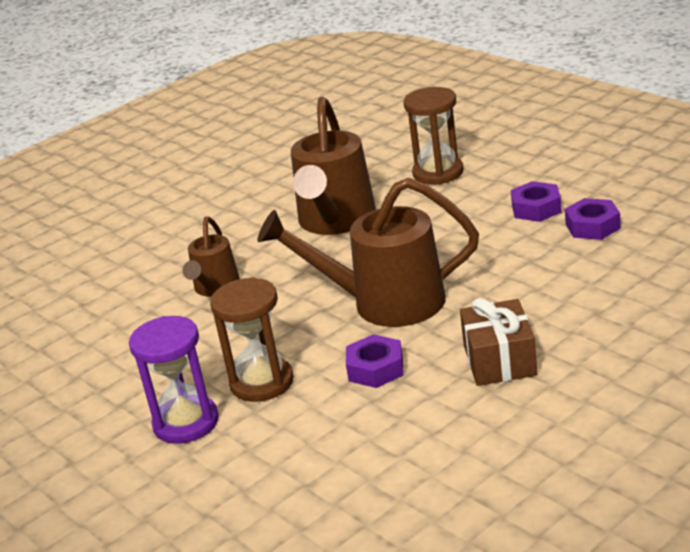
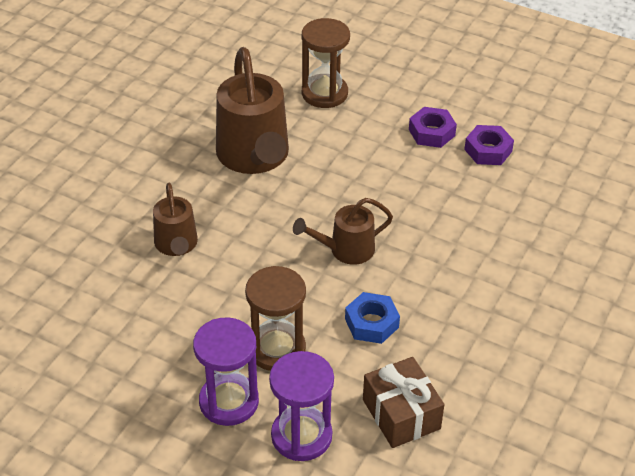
camera: 25 degrees left, 15 degrees up
brown watering can [257,178,479,327] -> brown watering can [293,198,393,265], size x0.55
purple nut [346,334,404,388] -> blue nut [345,292,400,344]
brown gift [460,298,537,386] -> brown gift moved to [363,357,445,448]
none -> purple hourglass [269,351,334,461]

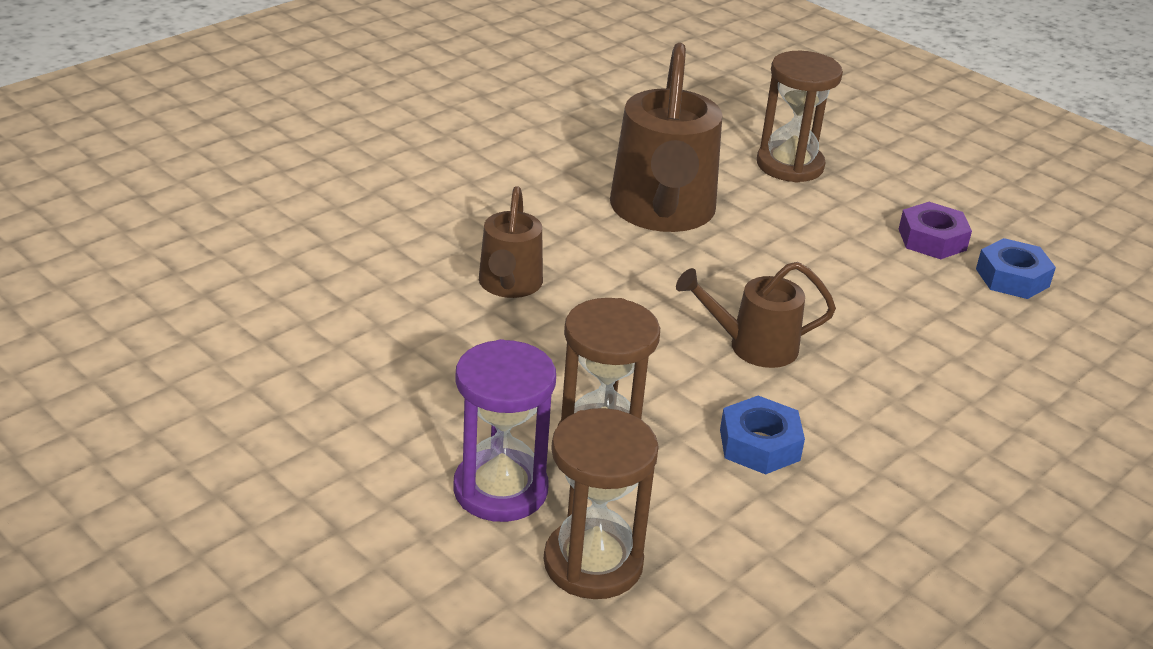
camera: 15 degrees right, 10 degrees down
purple hourglass [269,351,334,461] -> brown hourglass [544,408,659,599]
brown gift [363,357,445,448] -> none
purple nut [464,125,514,165] -> blue nut [976,238,1056,299]

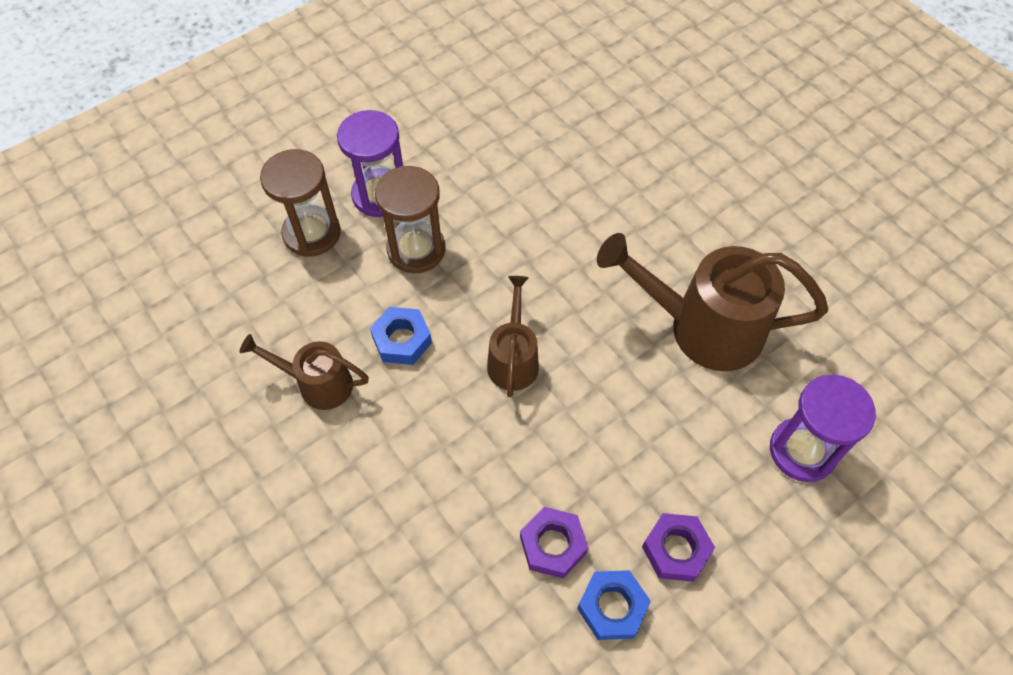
camera: 100 degrees right, 25 degrees up
brown watering can [479,186,543,298] -> brown watering can moved to [239,334,369,410]
brown hourglass [757,51,843,183] -> purple hourglass [770,374,876,482]
none -> purple nut [520,507,588,578]

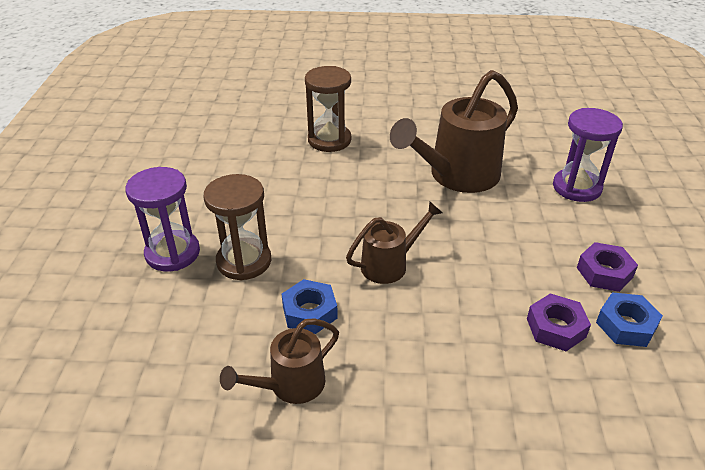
camera: 50 degrees left, 20 degrees down
brown hourglass [260,149,341,257] -> brown hourglass moved to [305,66,351,152]
brown watering can [487,276,539,397] -> brown watering can turned 105 degrees clockwise [346,201,443,284]

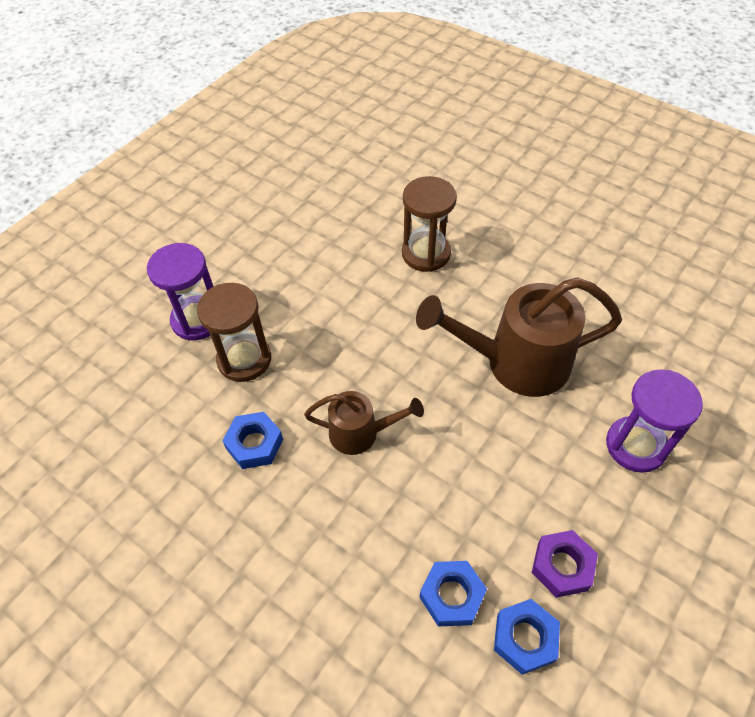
camera: 35 degrees right, 15 degrees up
brown watering can [220,319,339,404] -> none
purple nut [527,293,591,351] -> blue nut [419,561,487,626]

